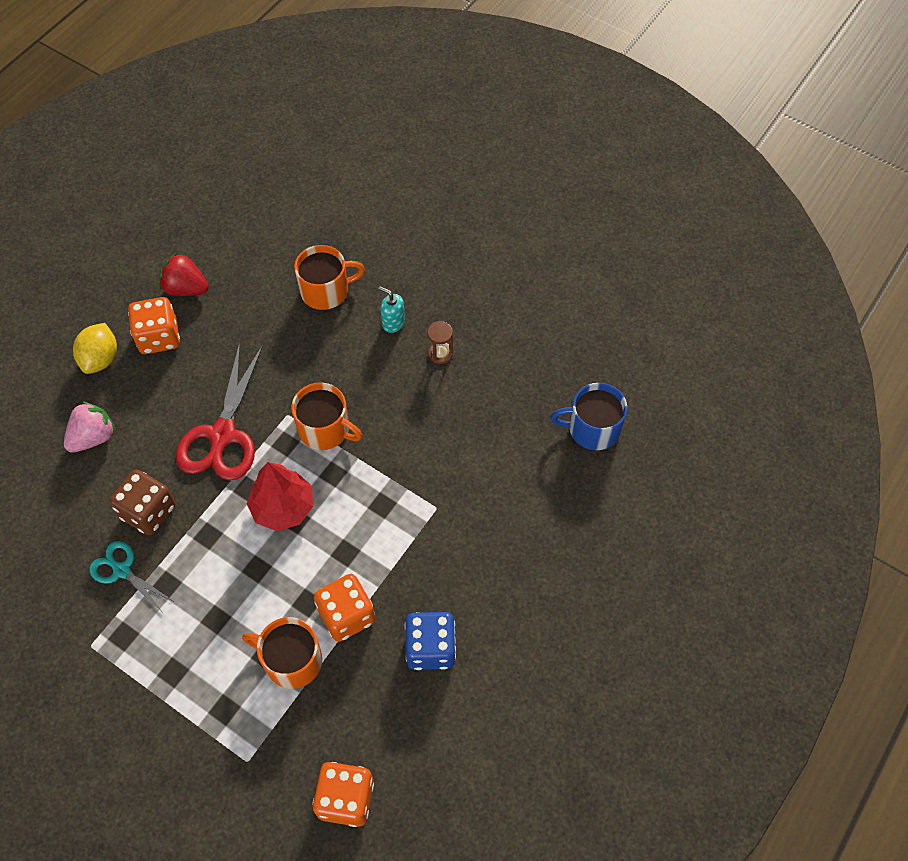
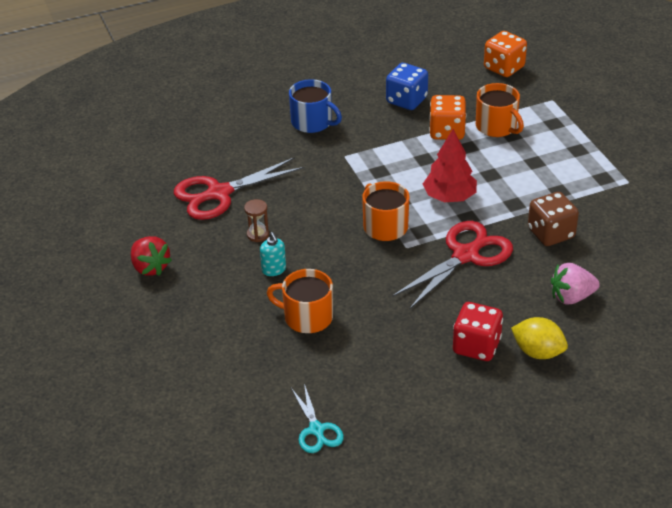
camera: 145 degrees left, 20 degrees down
yellow lemon [73,323,117,374] -> yellow lemon turned 75 degrees clockwise [511,317,568,359]
turquoise scissors [89,541,173,611] -> turquoise scissors moved to [291,384,344,453]
orange dice [128,297,180,354] -> red dice [453,302,503,361]
red strawberry [159,253,209,296] -> red strawberry moved to [131,236,172,276]
blue mug [550,383,627,450] -> blue mug moved to [289,79,342,133]
none -> red scissors [174,157,305,220]

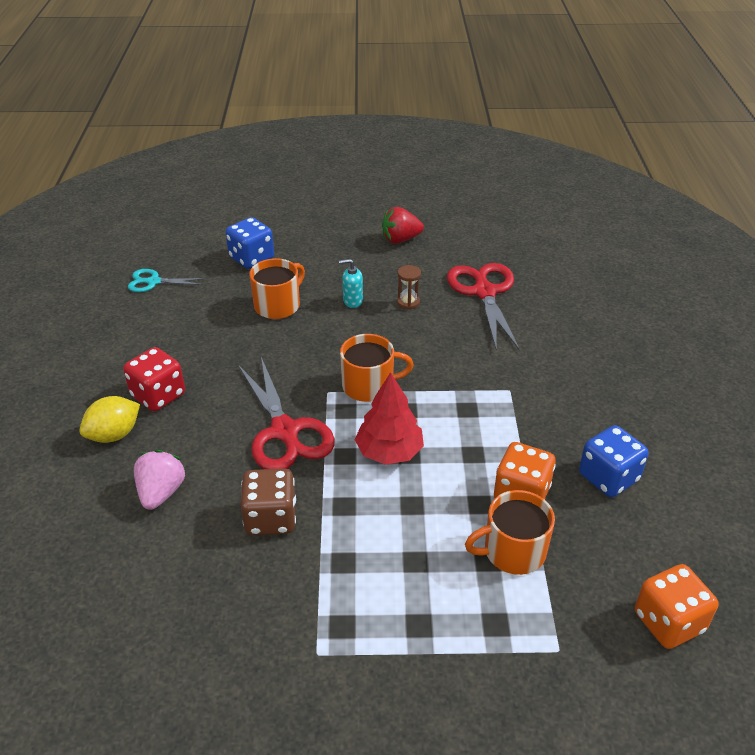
camera: 110 degrees right, 0 degrees up
blue mug [289,79,342,133] -> none
none -> blue dice [225,217,274,269]

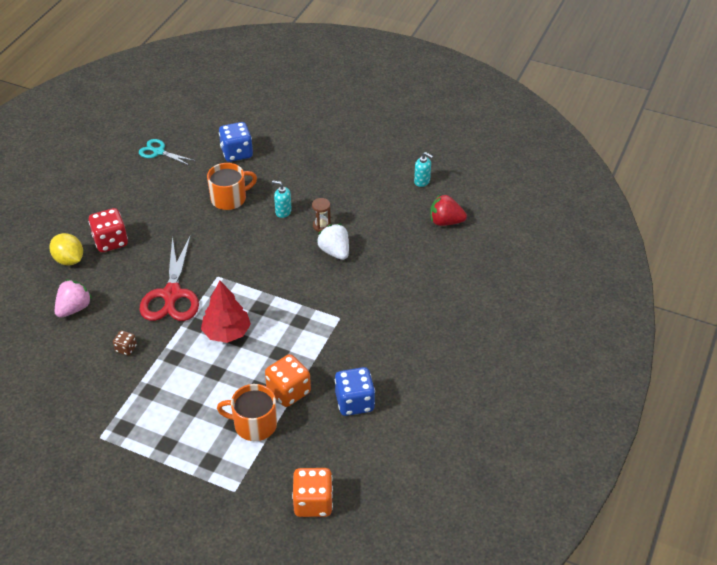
camera: 25 degrees right, 5 degrees up
yellow lemon [79,396,140,443] -> yellow lemon turned 60 degrees clockwise [49,233,83,266]
brown dice [240,468,296,536] -> brown dice [113,330,137,356], size x0.52
orange mug [340,334,414,402] -> none
red strawberry [382,207,424,244] -> red strawberry moved to [430,195,467,226]
red scissors [447,263,520,351] -> none
none -> white strawberry [317,224,349,260]
none -> turquoise soap dispenser [414,152,433,187]

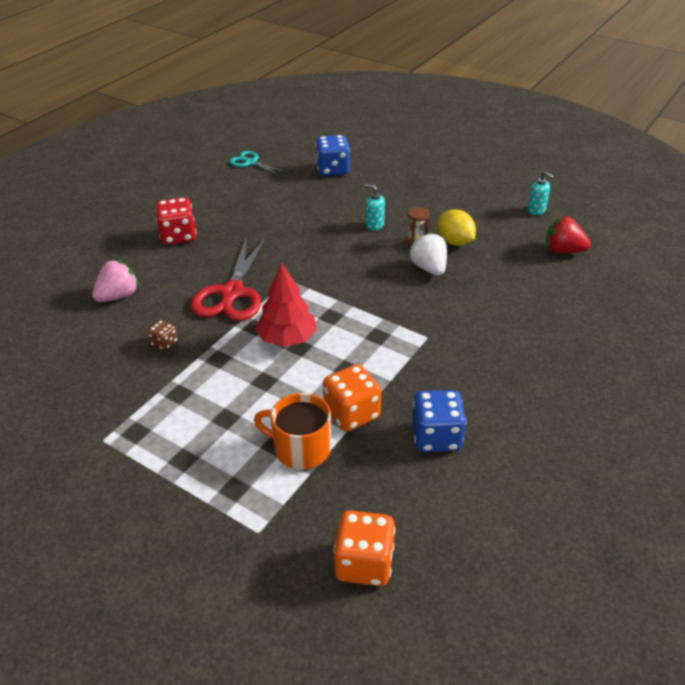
camera: 10 degrees right, 5 degrees down
yellow lemon [49,233,83,266] -> yellow lemon moved to [438,209,476,246]
orange mug [207,163,257,210] -> none

